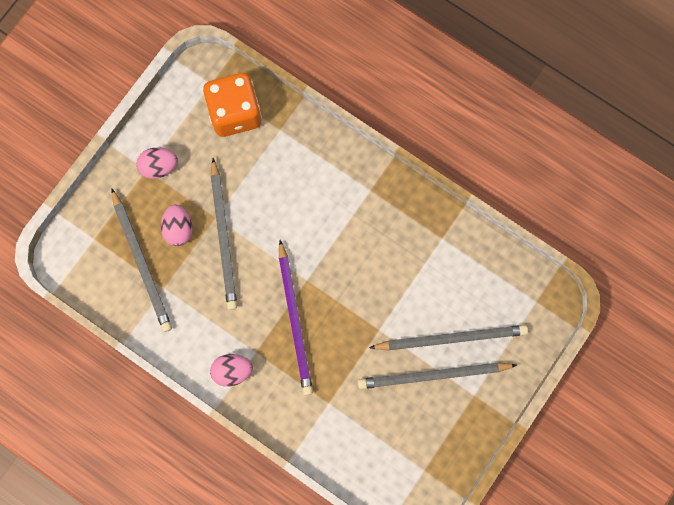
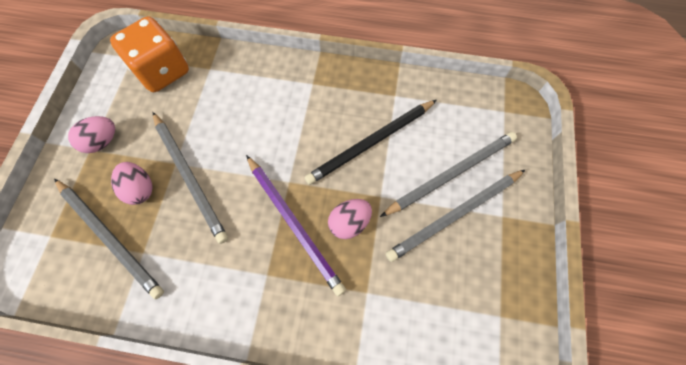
camera: 25 degrees left, 10 degrees down
pink egg [210,354,253,387] -> pink egg moved to [328,199,372,239]
none -> black pencil [304,100,437,185]

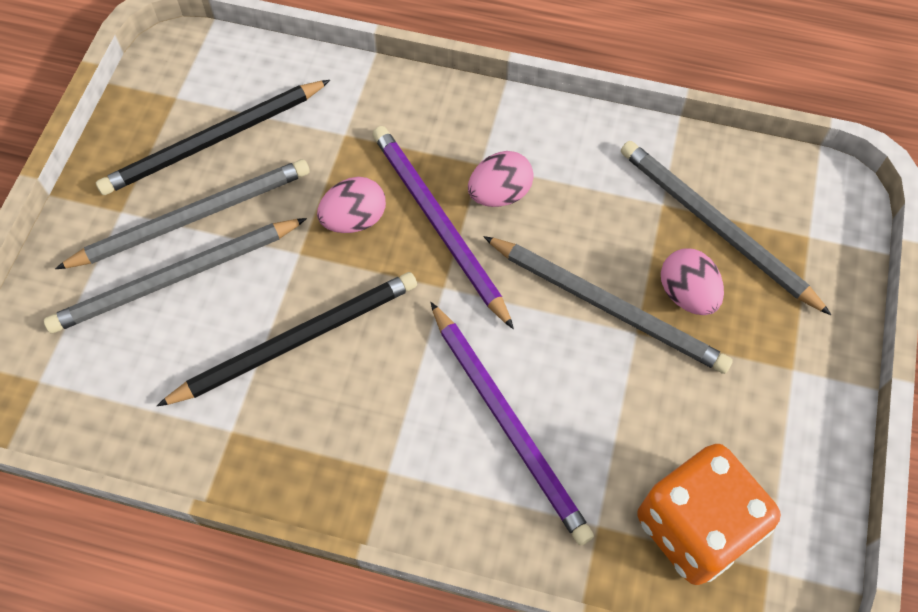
camera: 175 degrees left, 5 degrees down
pink egg [68,116,115,153] -> pink egg moved to [468,151,534,207]
grey pencil [153,112,228,244] -> grey pencil turned 150 degrees clockwise [483,236,733,374]
none -> black pencil [96,80,330,195]
none -> purple pencil [430,302,594,546]

